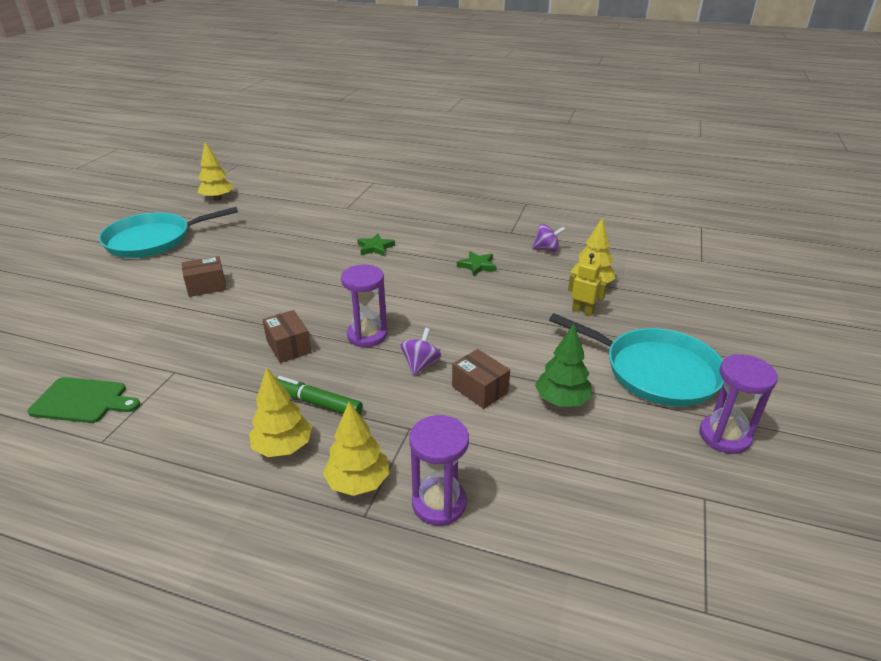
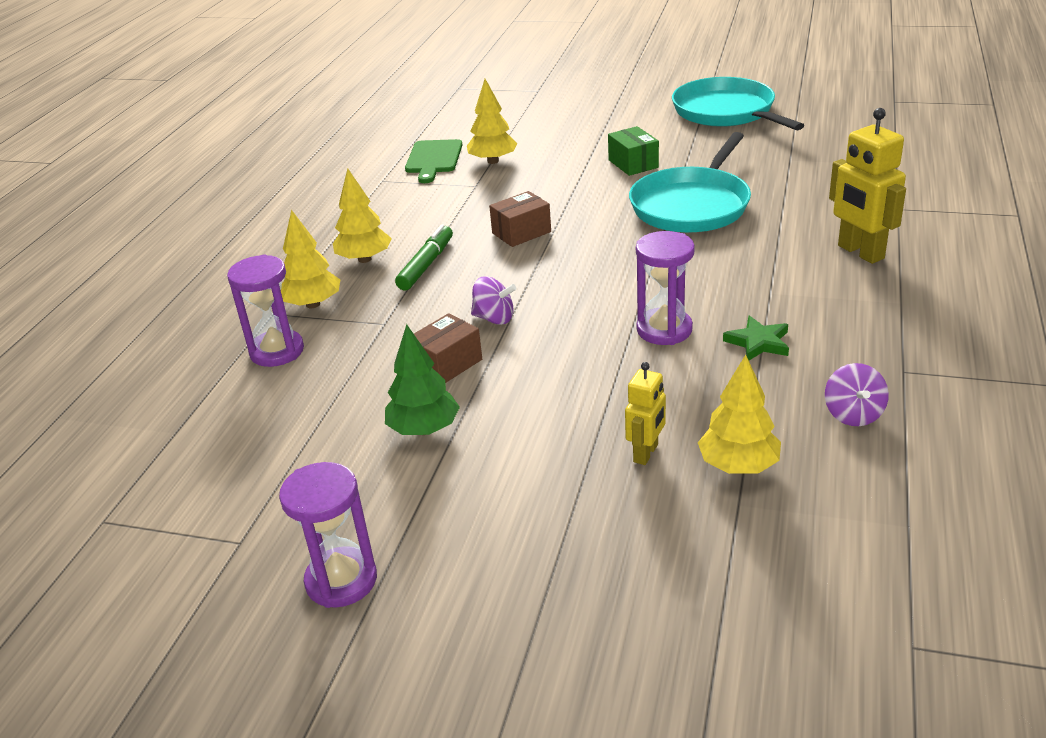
camera: 90 degrees right, 0 degrees up
brown box [182,256,227,297] -> green box [608,126,659,176]
yellow tree [198,142,233,201] -> yellow tree moved to [467,79,518,164]
purple hourglass [341,265,387,347] -> purple hourglass moved to [636,231,695,345]
green star [357,234,395,256] -> none
turquoise pan [549,313,724,407] -> turquoise pan moved to [629,132,751,232]
none -> yellow robot [829,108,906,264]

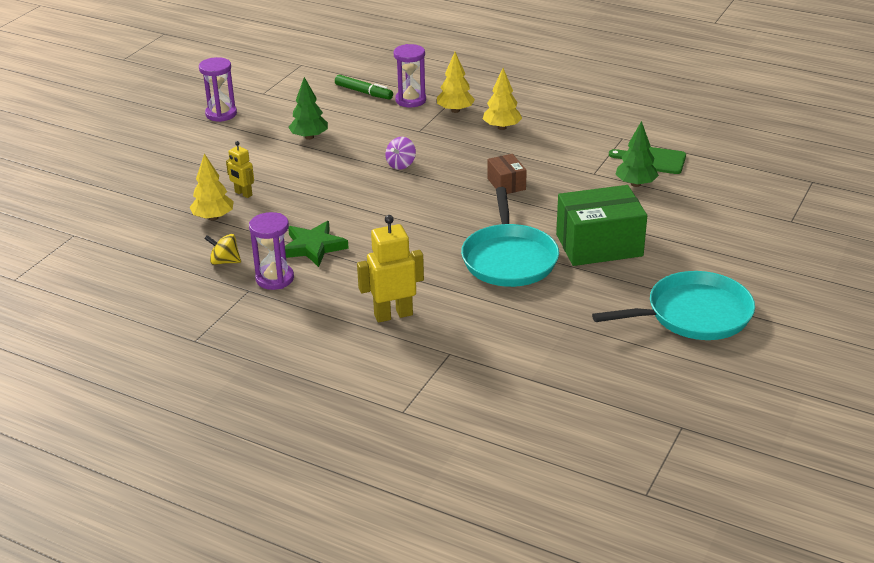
camera: 100 degrees right, 0 degrees up
green marker [395,225,453,290] -> green marker moved to [335,75,393,100]
brown box [414,313,482,383] -> none
yellow tree [467,79,518,164] -> green tree [616,121,659,187]
green box [608,126,659,176] -> green box [556,185,647,266], size x1.96
turquoise pan [629,132,751,232] -> turquoise pan turned 135 degrees counterclockwise [461,187,559,287]
purple hourglass [636,231,695,345] -> purple hourglass moved to [249,212,294,290]
green star [723,316,789,360] -> green star [285,221,349,267], size x1.55
purple spinning top [825,363,889,426] -> yellow spinning top [204,234,241,265]

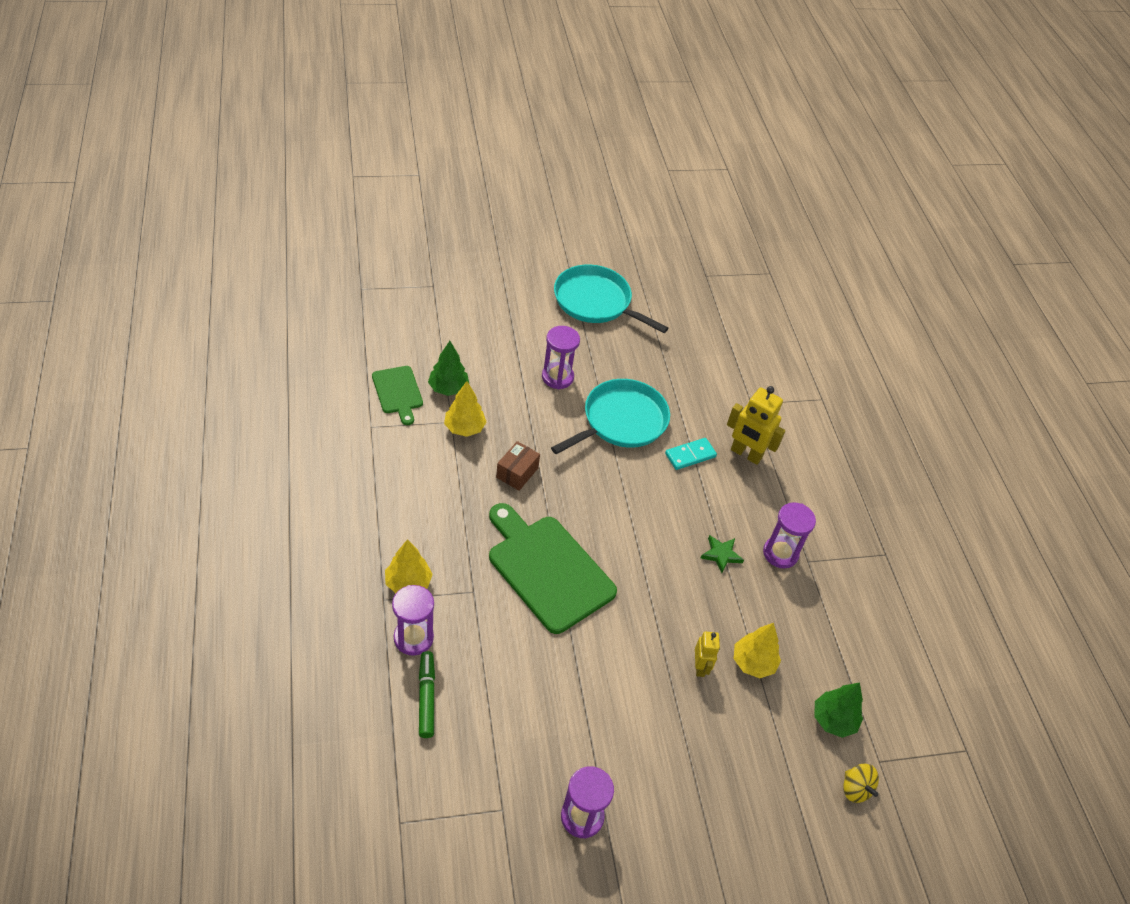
camera: 135 degrees left, 15 degrees up
yellow spinning top [204,234,241,265] -> yellow spinning top moved to [843,764,879,803]
green star [285,221,349,267] -> green star [701,535,744,573], size x0.65
green tree [288,77,328,140] -> green tree moved to [814,683,863,738]
purple spinning top [385,137,416,170] -> green cutting board [489,503,617,634]
yellow tree [483,68,522,130] -> yellow tree moved to [444,381,486,437]
green box [556,185,647,266] -> purple hourglass [542,326,580,389]
none -> turquoise domino [665,438,717,470]

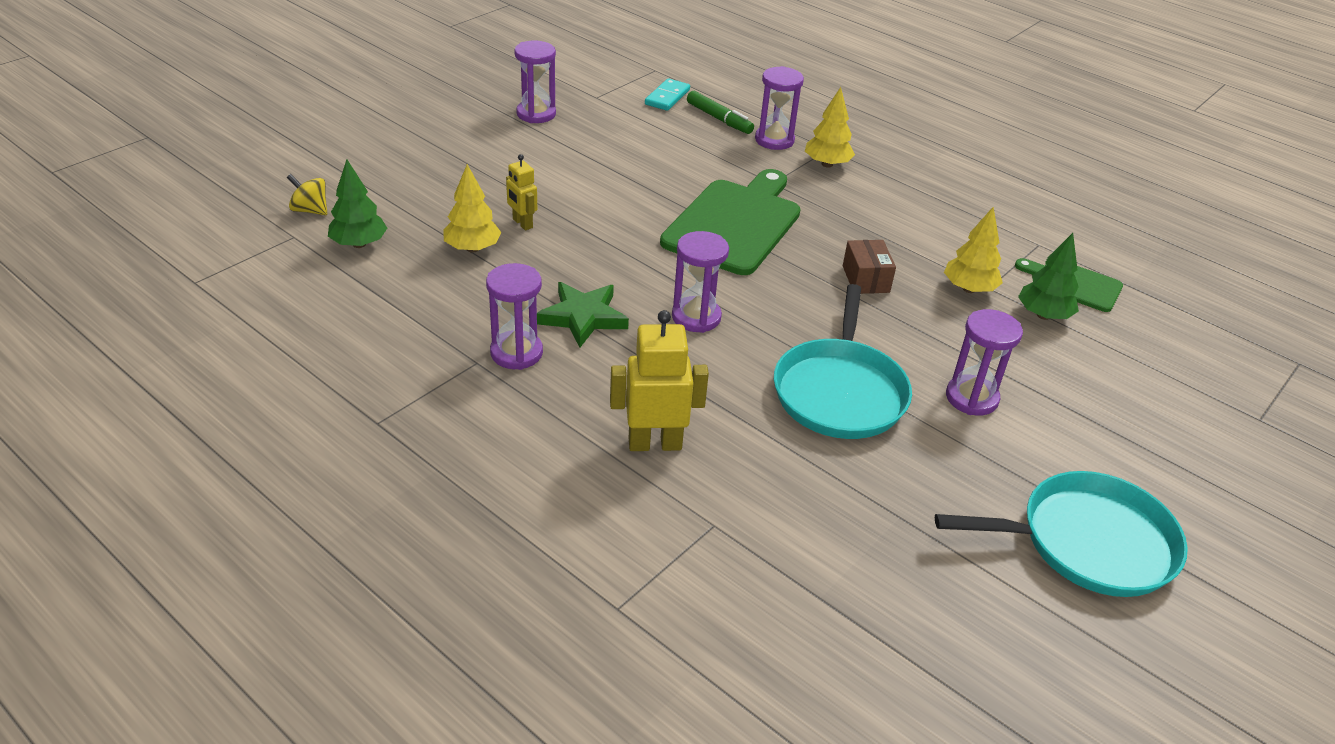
camera: 145 degrees right, 10 degrees down
green cutting board [489,503,617,634] -> green cutting board turned 75 degrees counterclockwise [660,169,800,275]
turquoise domino [665,438,717,470] -> turquoise domino moved to [645,78,690,111]
green star [701,535,744,573] -> green star [537,282,629,347], size x1.55
none -> purple hourglass [672,231,729,333]

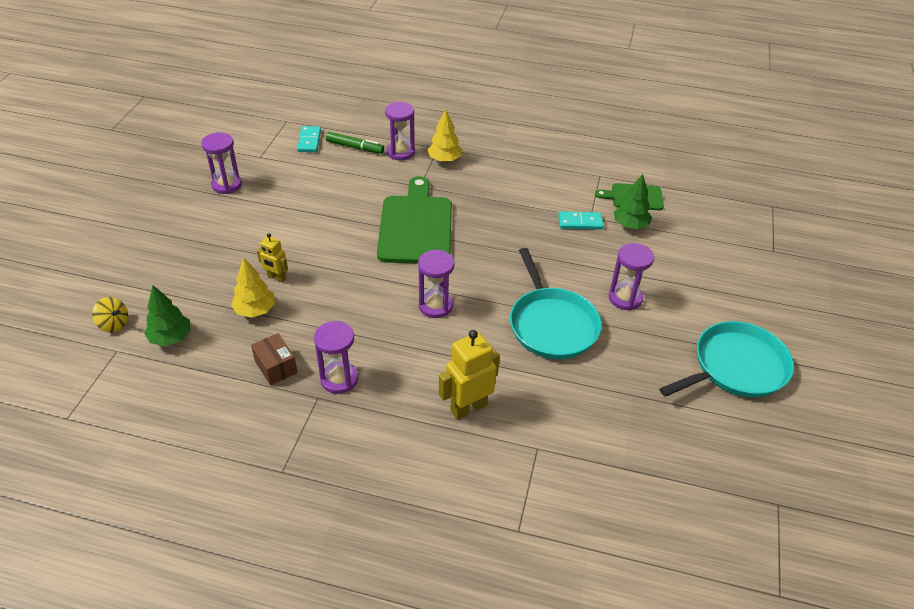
camera: 25 degrees left, 5 degrees up
yellow spinning top [287,174,327,215] -> yellow spinning top turned 150 degrees counterclockwise [92,297,128,332]
green star [537,282,629,347] -> none
brown box [843,240,896,294] -> brown box moved to [251,333,298,385]
yellow tree [944,207,1003,293] -> turquoise domino [558,211,604,230]

